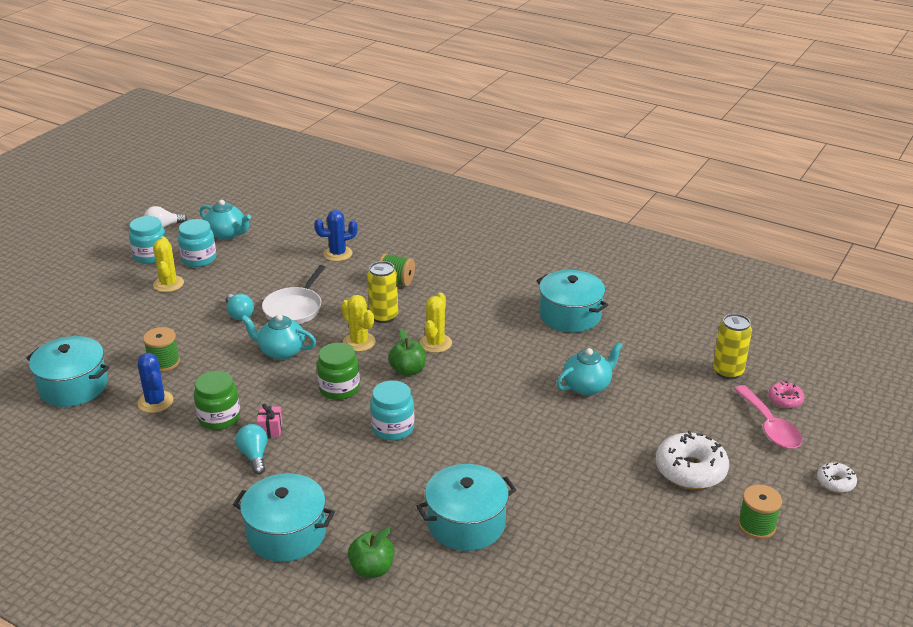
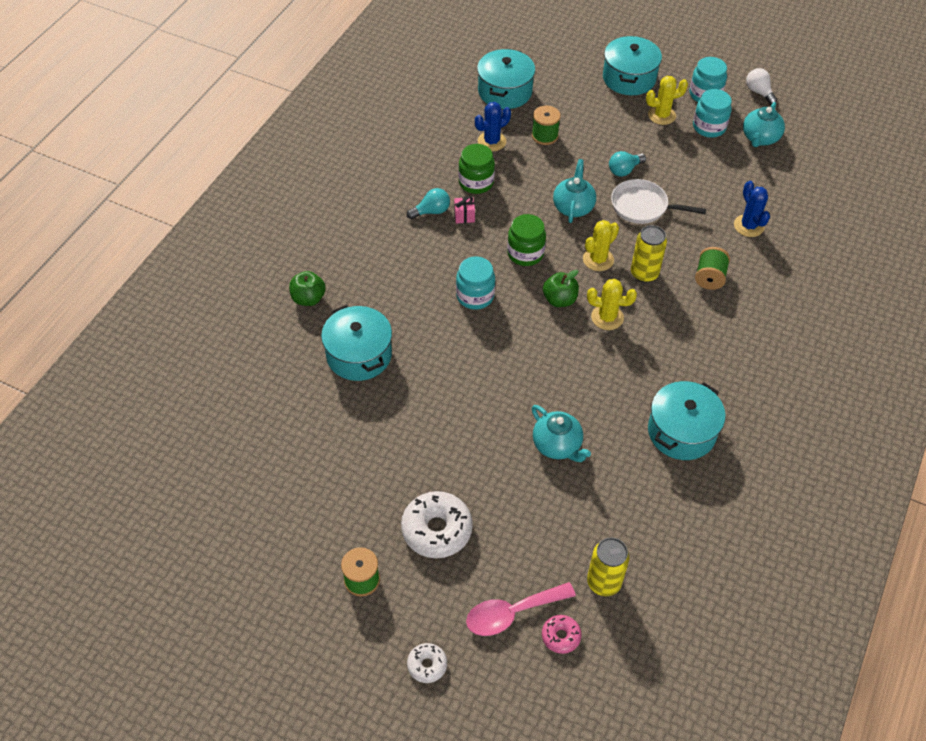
camera: 85 degrees right, 20 degrees up
turquoise pot [233,474,335,562] -> turquoise pot moved to [603,36,662,95]

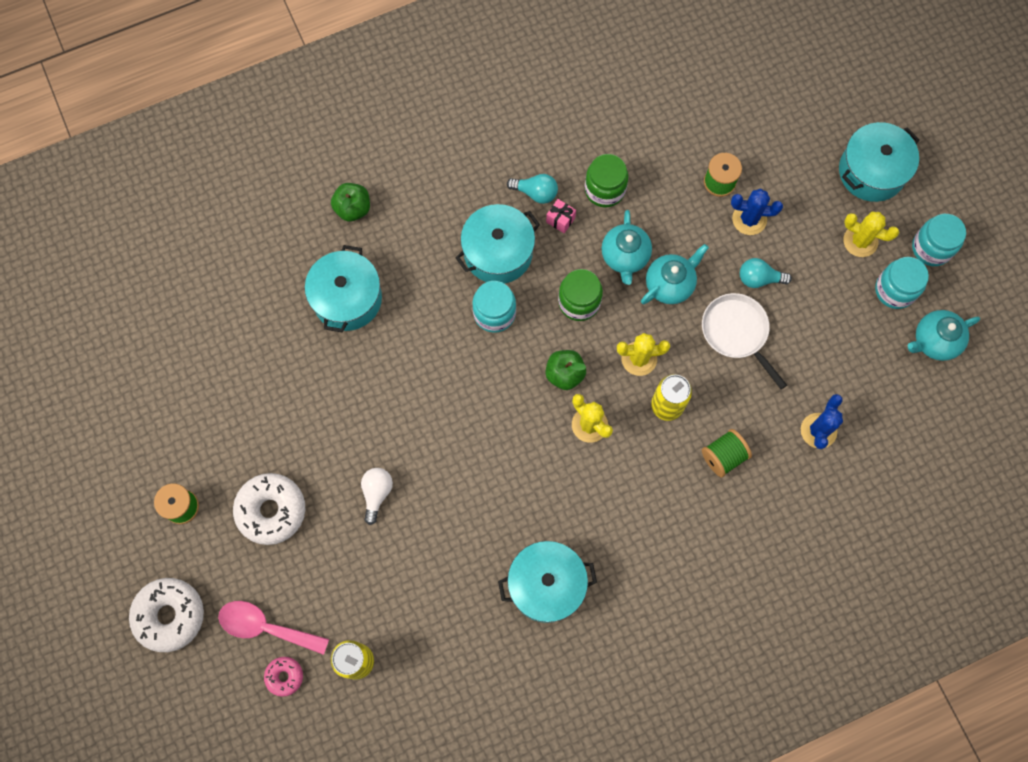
camera: 40 degrees right, 20 degrees up
white donut [407,643,447,683] -> white donut [129,578,204,652], size x1.91
blue cactus [475,102,511,151] -> blue cactus moved to [731,189,783,235]
turquoise pot [477,49,535,109] -> turquoise pot moved to [455,204,540,284]
turquoise teapot [532,405,591,462] -> turquoise teapot moved to [602,210,652,285]
white light bulb [746,68,777,105] -> white light bulb moved to [361,468,393,525]

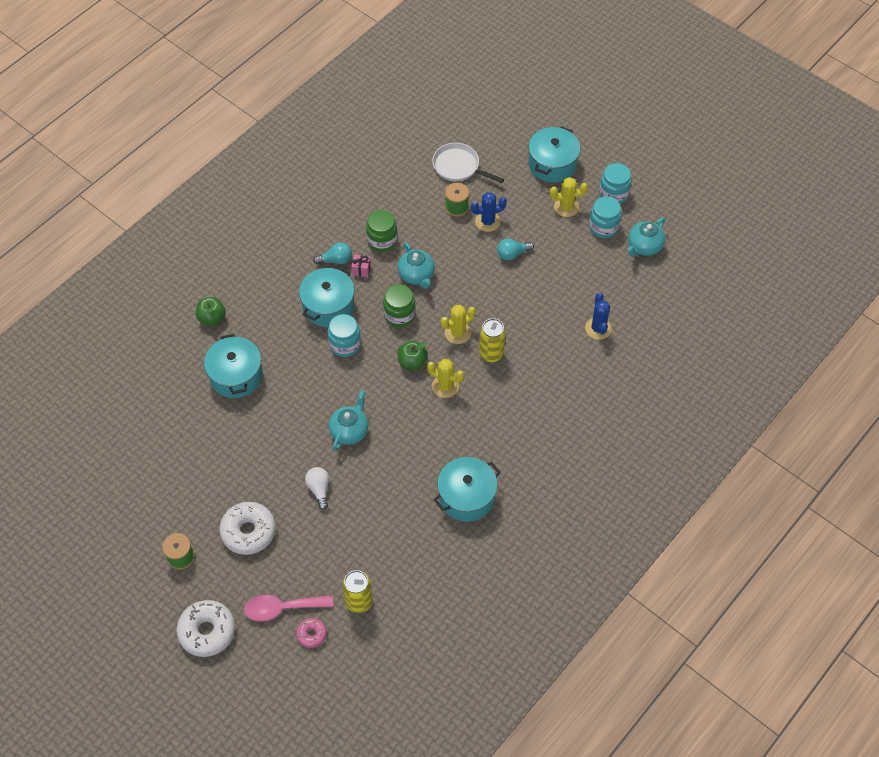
camera: 25 degrees left, 15 degrees down
turquoise teapot [641,244,709,304] -> turquoise teapot moved to [329,390,369,451]
white pan [702,293,787,389] -> white pan moved to [432,143,504,183]
green spool [702,429,752,477] -> none

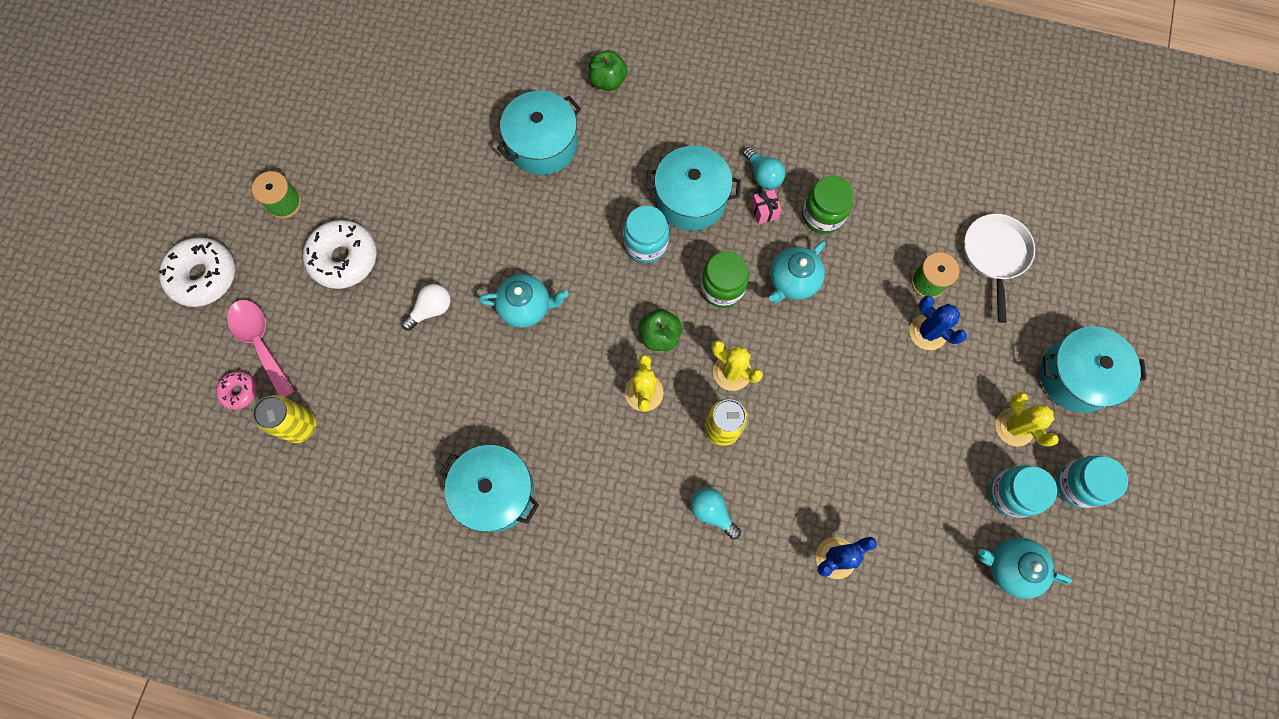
camera: 65 degrees right, 15 degrees up
turquoise light bulb [497,239,534,261] -> turquoise light bulb moved to [690,488,741,539]

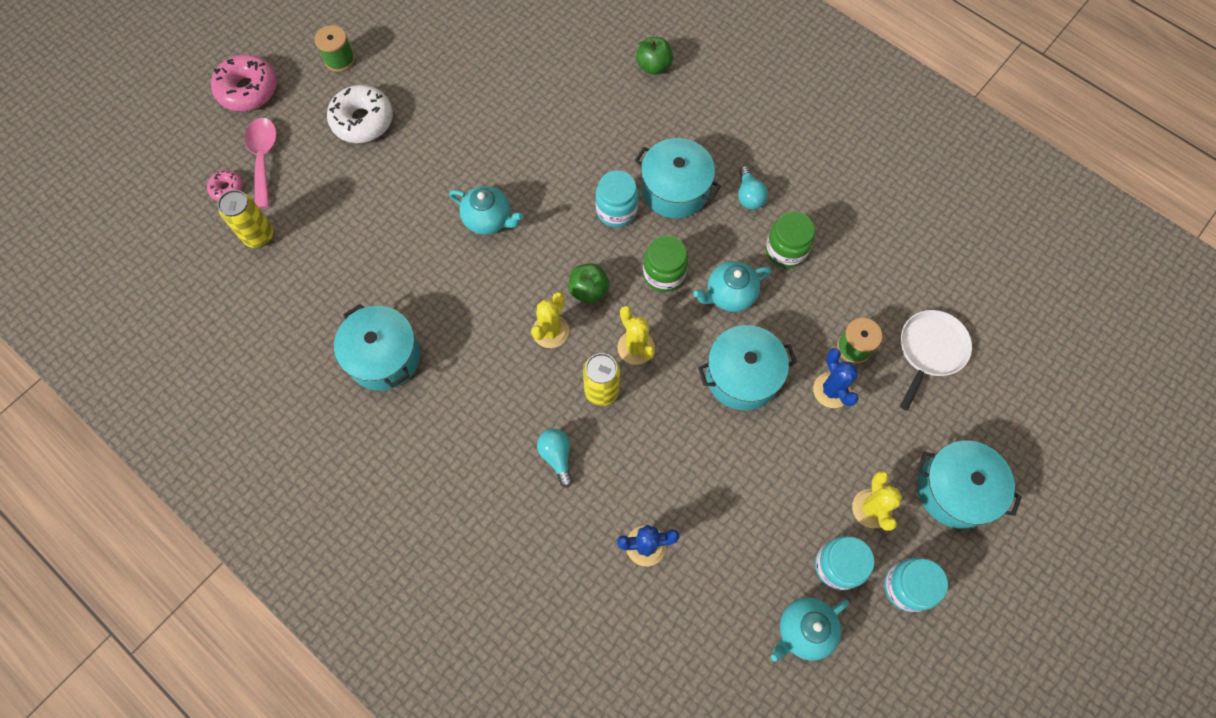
camera: 25 degrees right, 5 degrees down
white donut [159,237,235,307] -> pink donut [211,54,277,111]
white light bulb [401,284,451,331] -> none
turquoise pot [497,91,581,175] -> turquoise pot moved to [698,325,797,410]
pink gift [751,189,782,224] -> none
turquoise teapot [978,538,1072,599] -> turquoise teapot turned 75 degrees counterclockwise [771,597,849,662]

